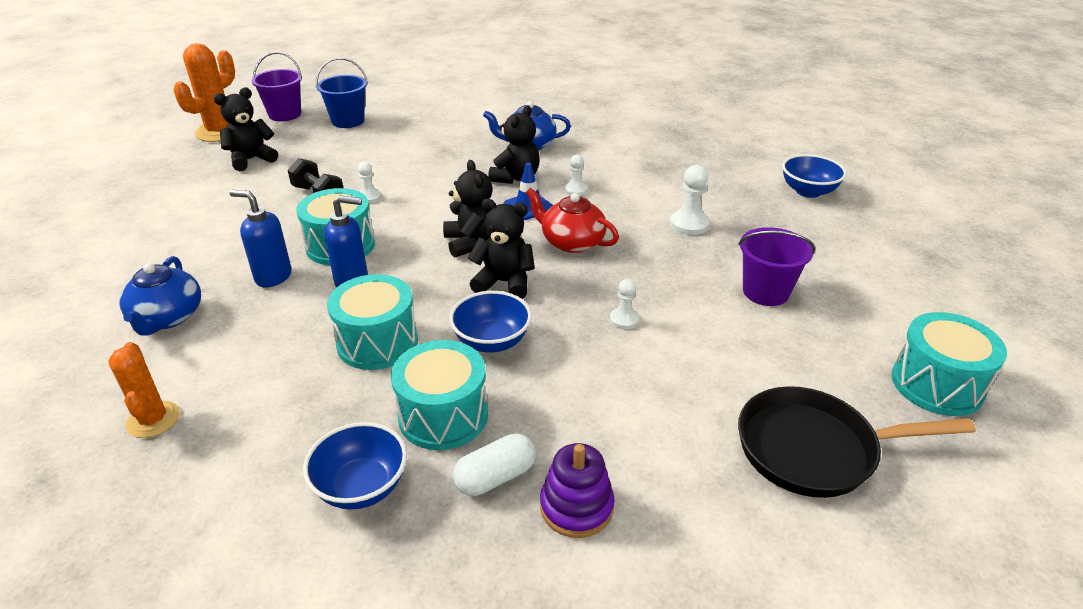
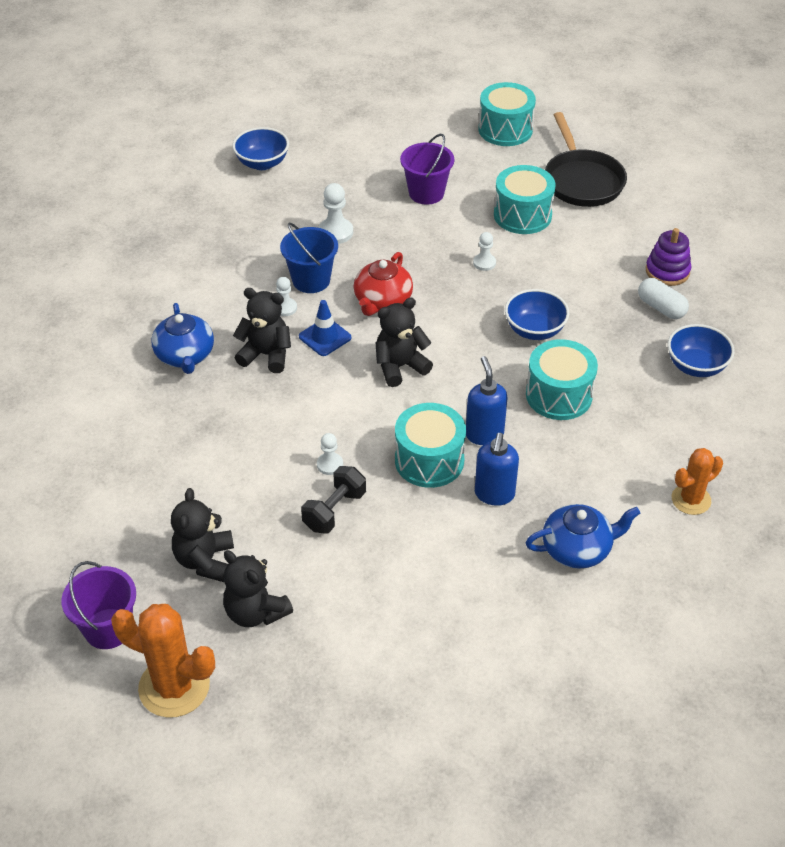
camera: 100 degrees left, 10 degrees up
blue bucket [316,57,368,128] -> blue bucket moved to [280,222,338,293]
turquoise drum [391,340,488,450] -> turquoise drum moved to [494,165,556,234]
black teddy bear [468,199,535,299] -> black teddy bear moved to [171,488,234,582]

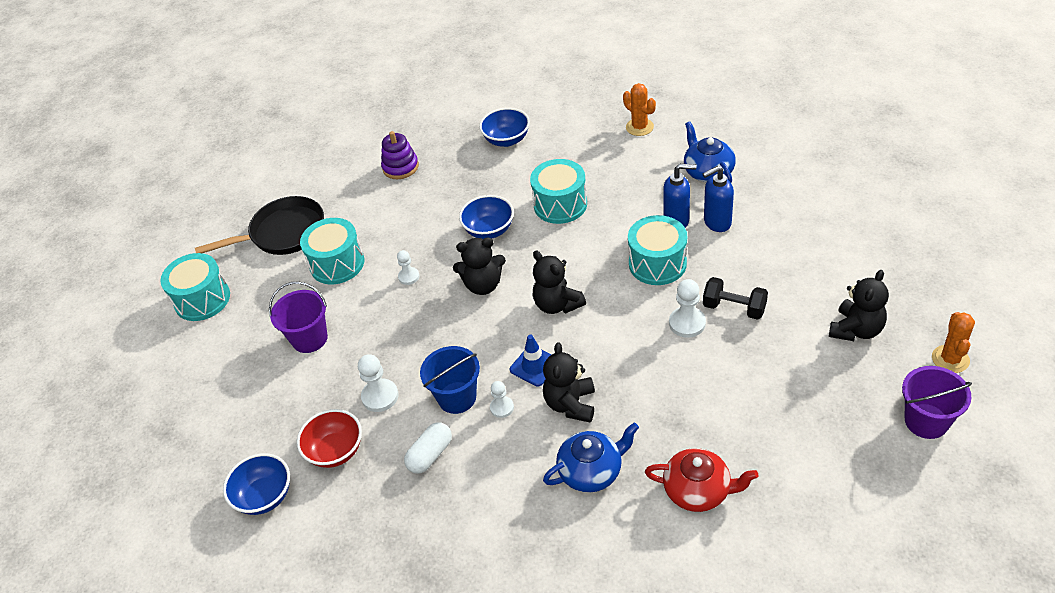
camera: 95 degrees left, 0 degrees up
orange cactus [111,604,215,718] -> orange cactus [932,312,975,373], size x0.62
black teddy bear [171,488,234,582] -> black teddy bear moved to [453,238,506,295]
white pawn [317,433,343,475] -> white pawn [669,279,706,338], size x1.57
red teapot [354,252,413,316] -> red teapot moved to [645,448,758,512]
blue soap dispenser [466,356,508,445] -> blue soap dispenser moved to [703,166,734,232]
white capsule [638,278,689,319] -> white capsule moved to [404,422,452,474]
none -> red bowl [297,409,362,468]

